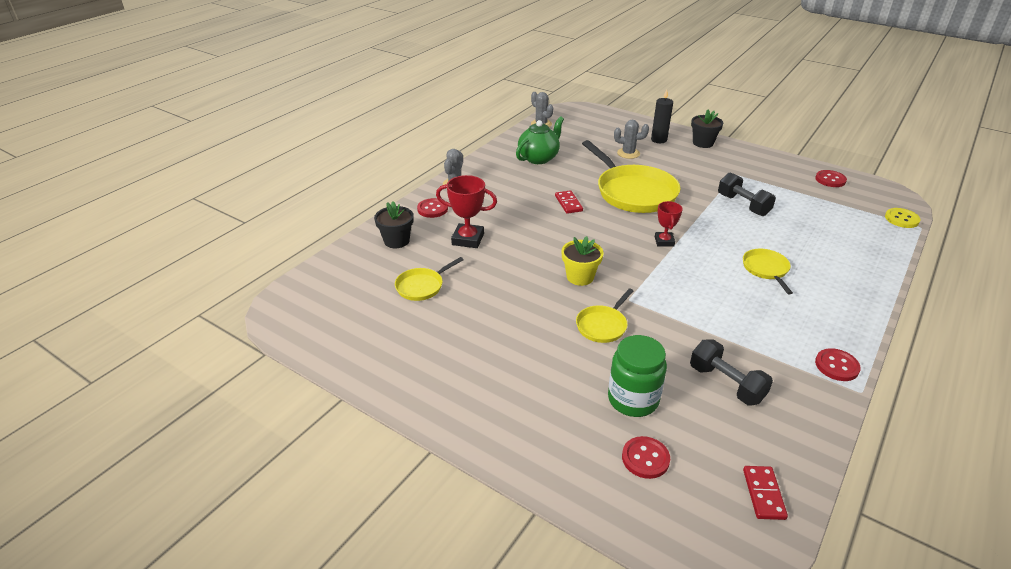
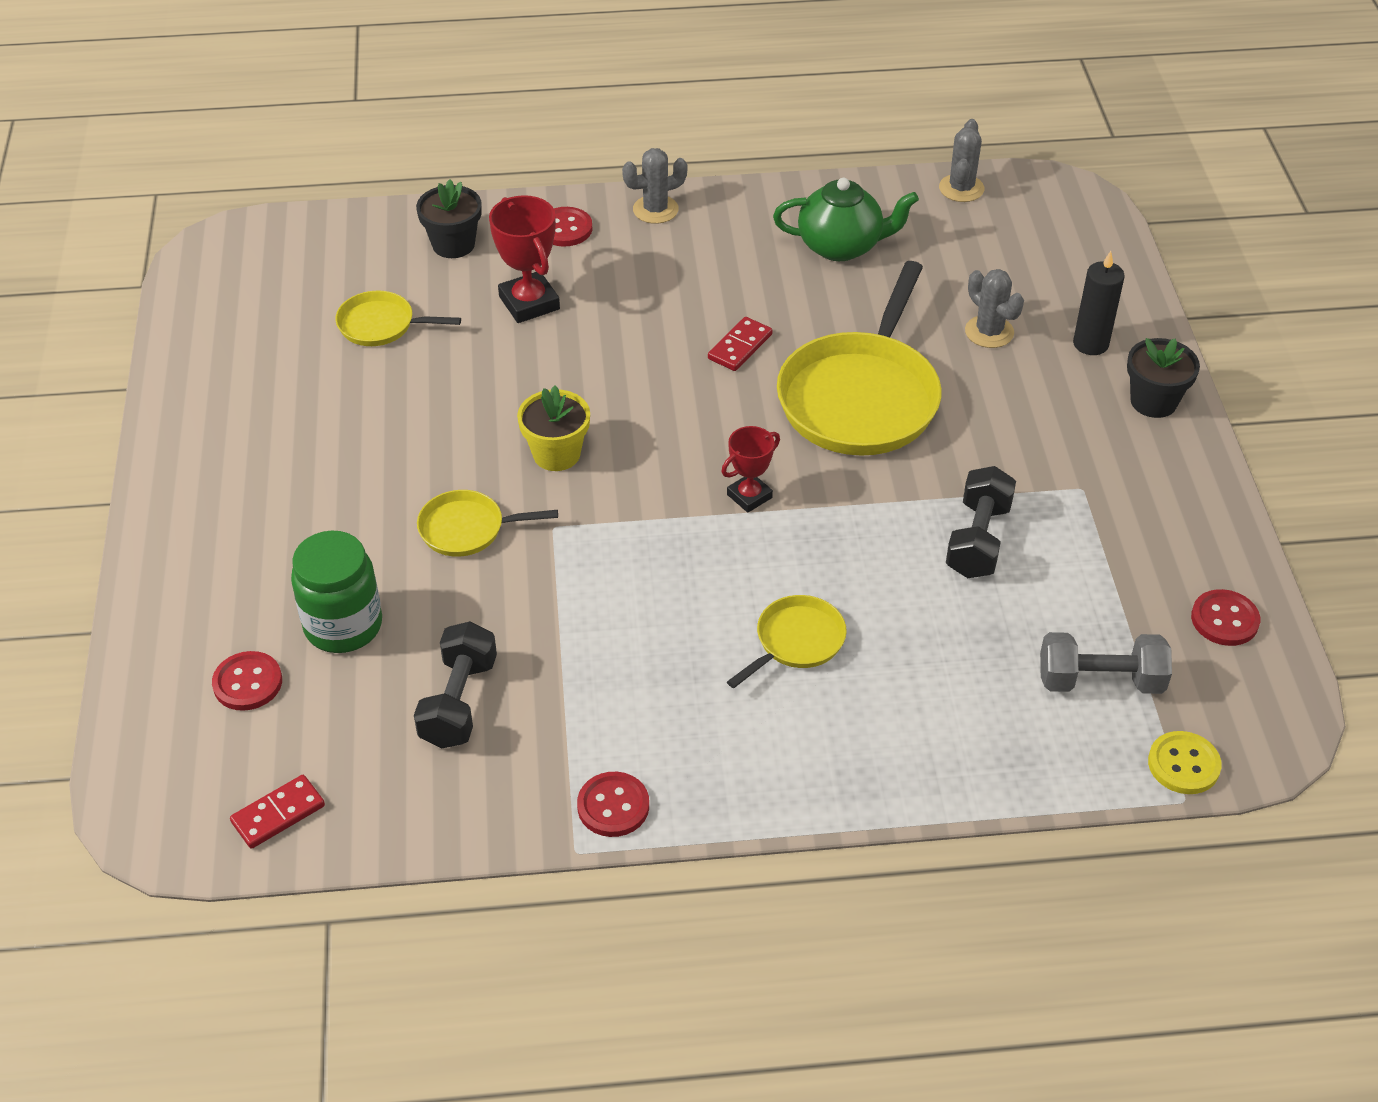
camera: 50 degrees right, 10 degrees up
none -> grey dumbbell [1040,632,1172,694]

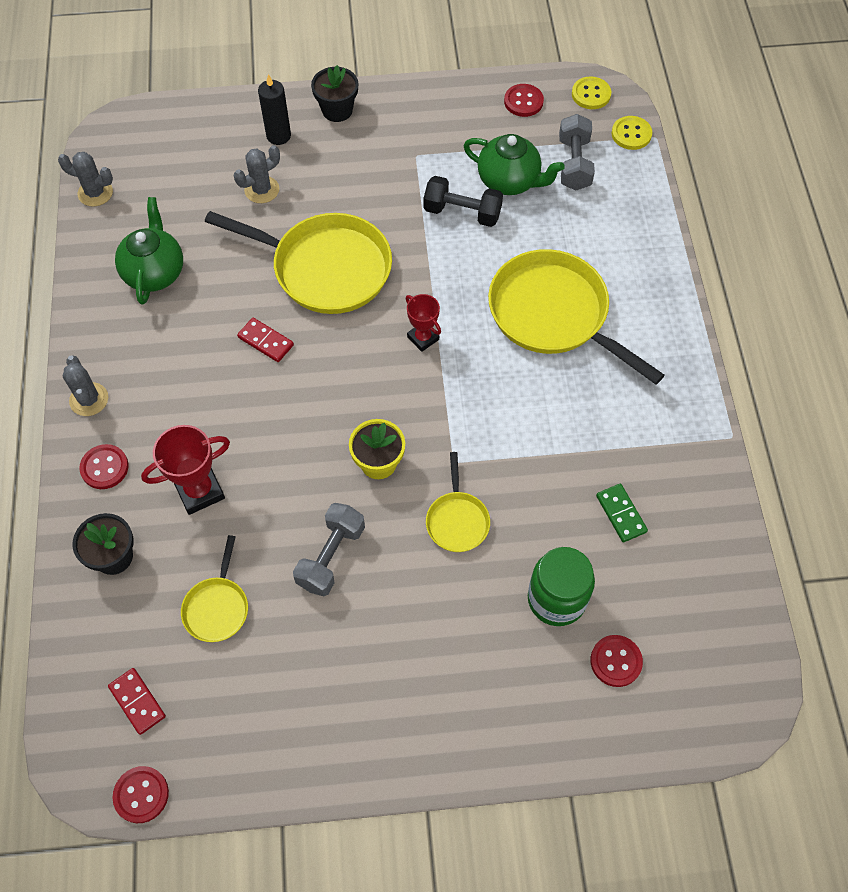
camera: 90 degrees left, 15 degrees up
red domino [230,775,325,849] -> red domino moved to [108,668,166,735]
black dumbbell [414,621,497,748] -> green domino [596,484,648,542]
red button [577,772,649,837] -> red button moved to [112,766,169,823]
yellow pan [727,595,847,688] -> yellow pan [488,249,665,385], size x2.05
none -> grey dumbbell [293,503,365,596]
none -> green teapot [464,134,565,195]
none -> yellow button [572,77,611,109]

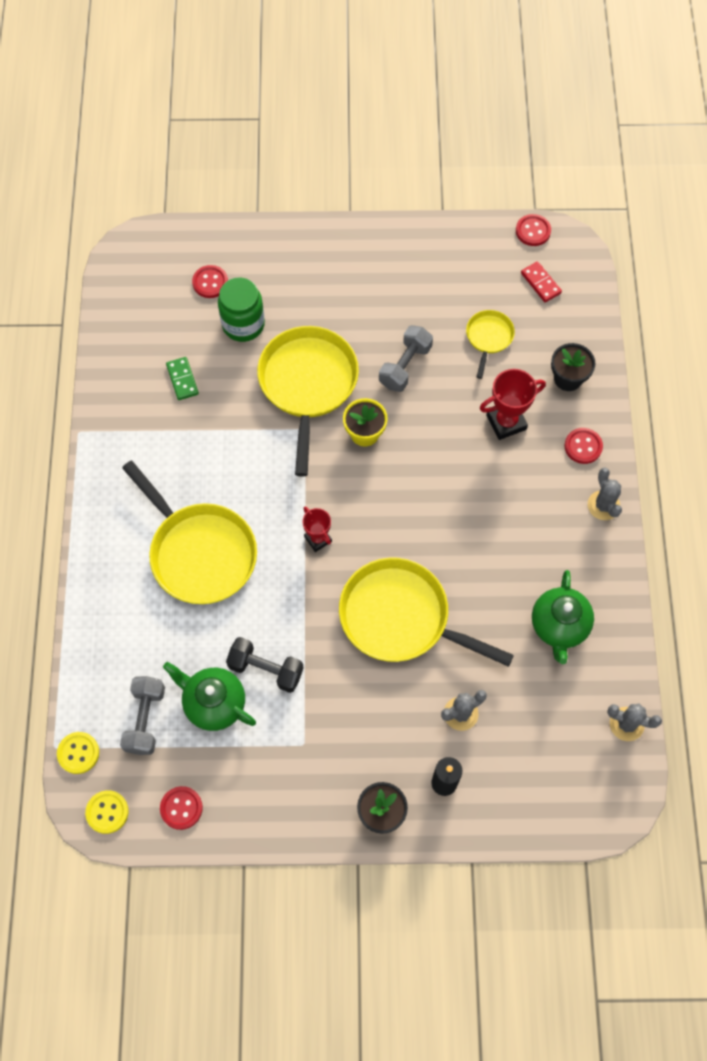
camera: 175 degrees left, 5 degrees up
red domino [237,318,294,362] -> none
yellow pan [426,452,490,552] -> yellow pan [257,326,359,477], size x2.05

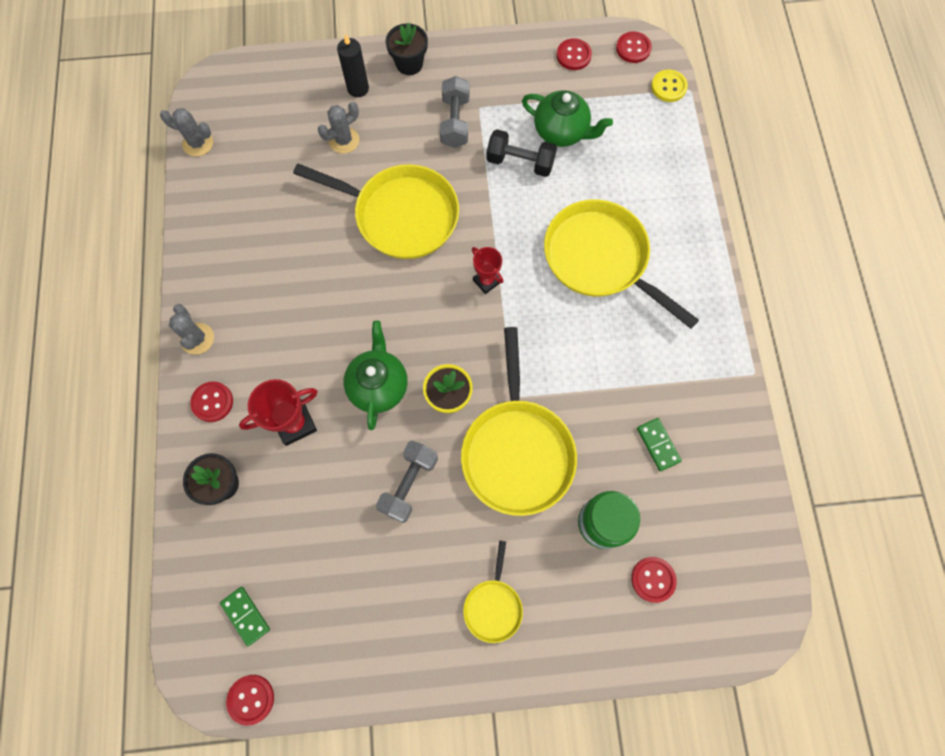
camera: 175 degrees right, 5 degrees up
yellow button [85,790,129,834] -> red button [616,31,652,63]
grey dumbbell [120,676,165,755] -> grey dumbbell moved to [440,76,470,148]
yellow pan [466,310,515,379] -> yellow pan moved to [463,541,523,643]
red domino [521,262,562,302] -> green domino [220,587,270,646]
green teapot [532,570,594,664] -> green teapot moved to [344,321,408,430]

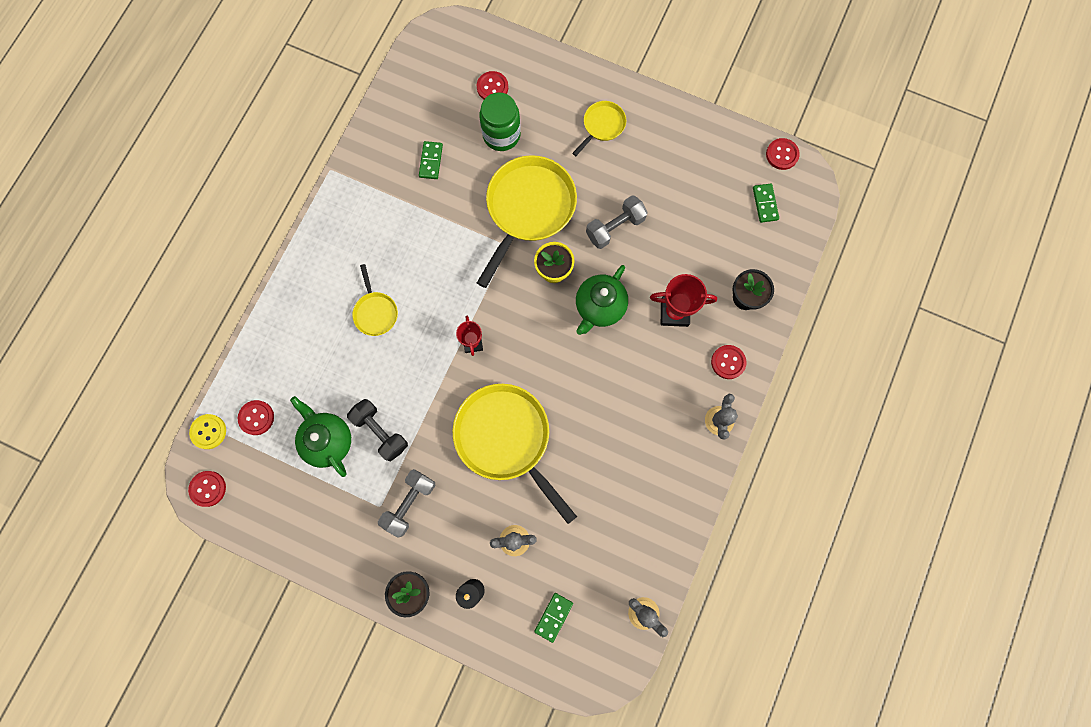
camera: 150 degrees left, 5 degrees up
yellow pan [544,199,699,329] -> yellow pan [352,264,398,336], size x0.49
red button [557,38,592,70] -> red button moved to [238,400,274,435]
none -> green domino [534,593,573,643]

